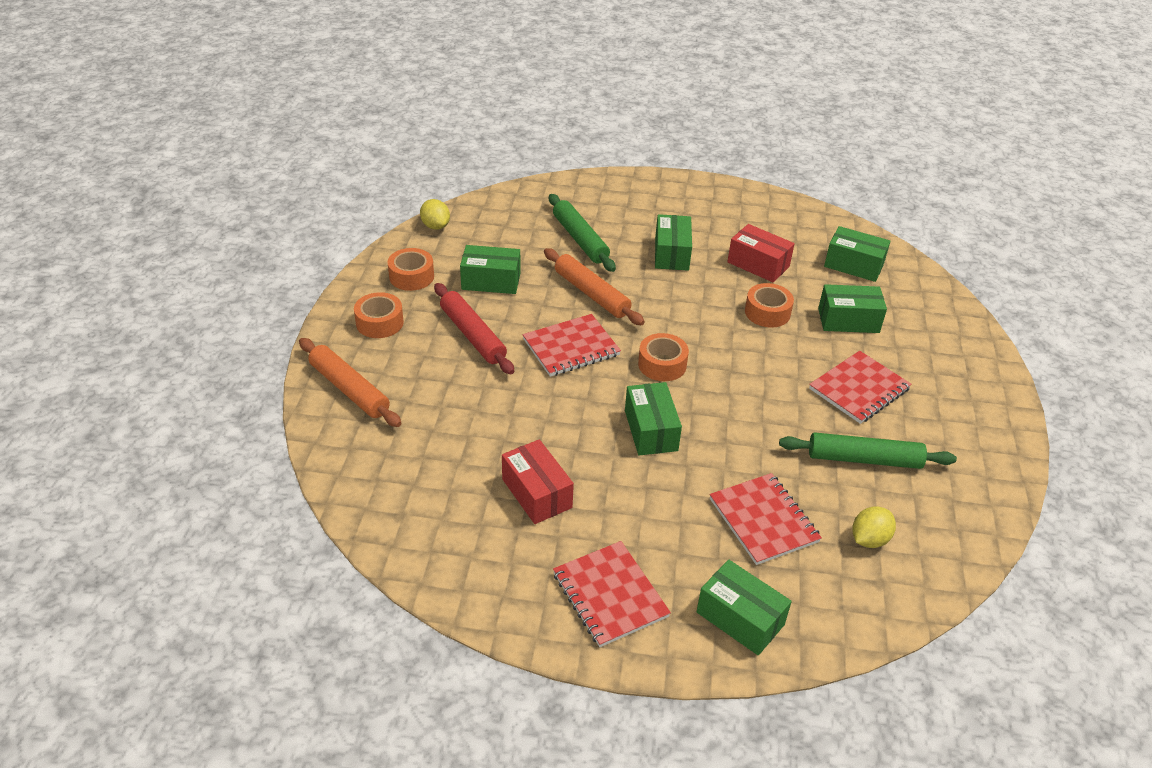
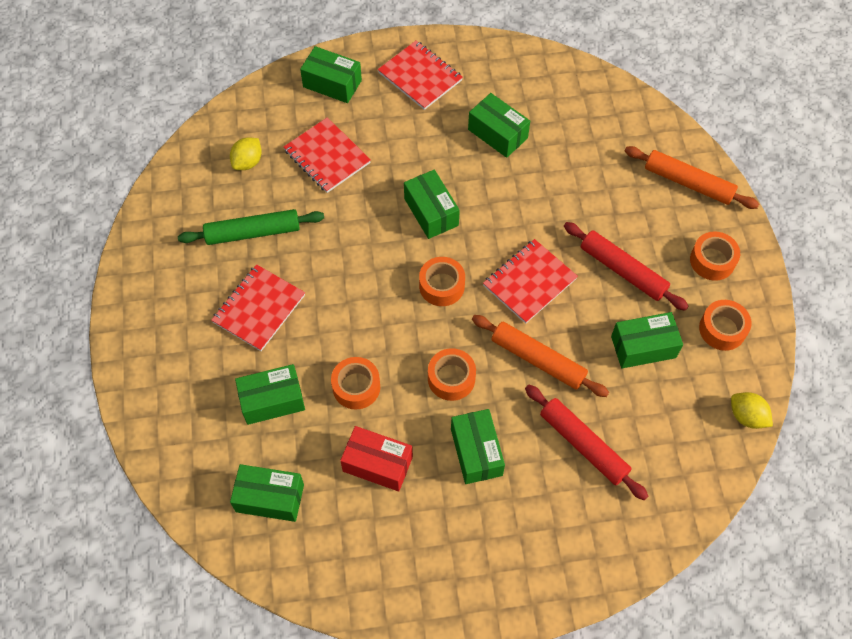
camera: 165 degrees right, 20 degrees up
red box [502,439,574,524] -> green box [468,93,530,158]
green rolling pin [549,194,616,272] -> red rolling pin [525,385,648,501]
none -> orange tape [428,348,476,401]

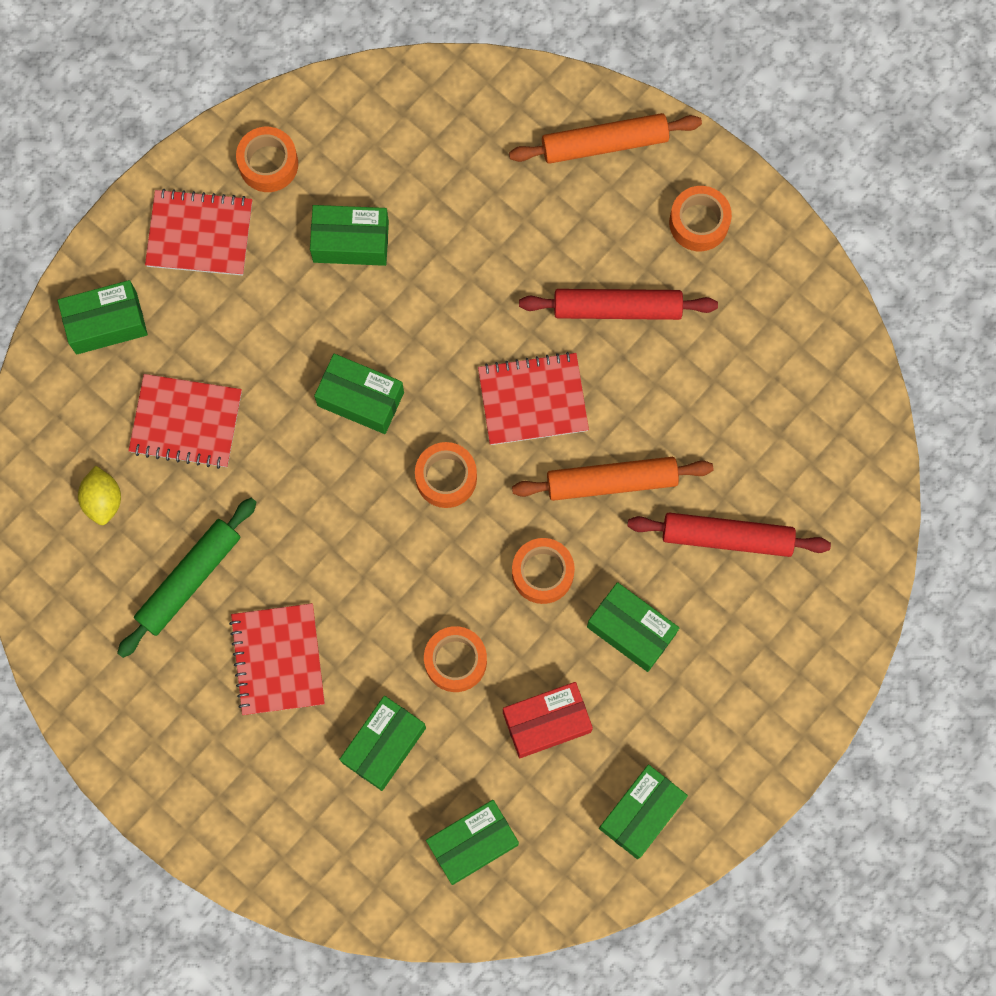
camera: 40 degrees left, 15 degrees up
red notebook [483,239,578,324] -> red notebook turned 75 degrees clockwise [478,352,589,445]
green box [611,312,683,368] -> green box moved to [599,764,688,859]
orange tape [699,300,752,351] -> orange tape moved to [236,127,298,192]
yellow lemon [731,392,773,429] -> none

